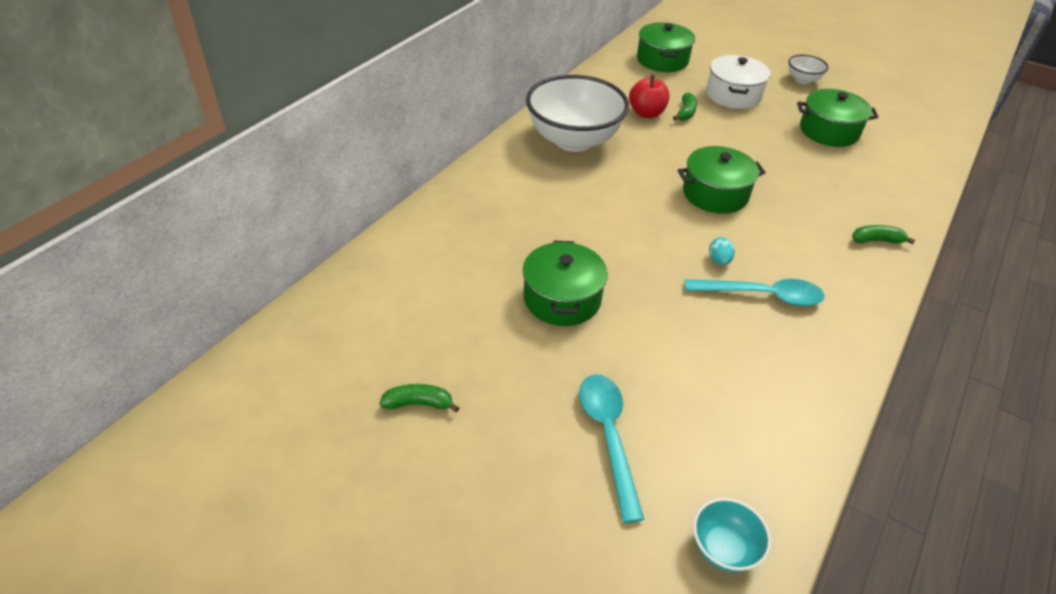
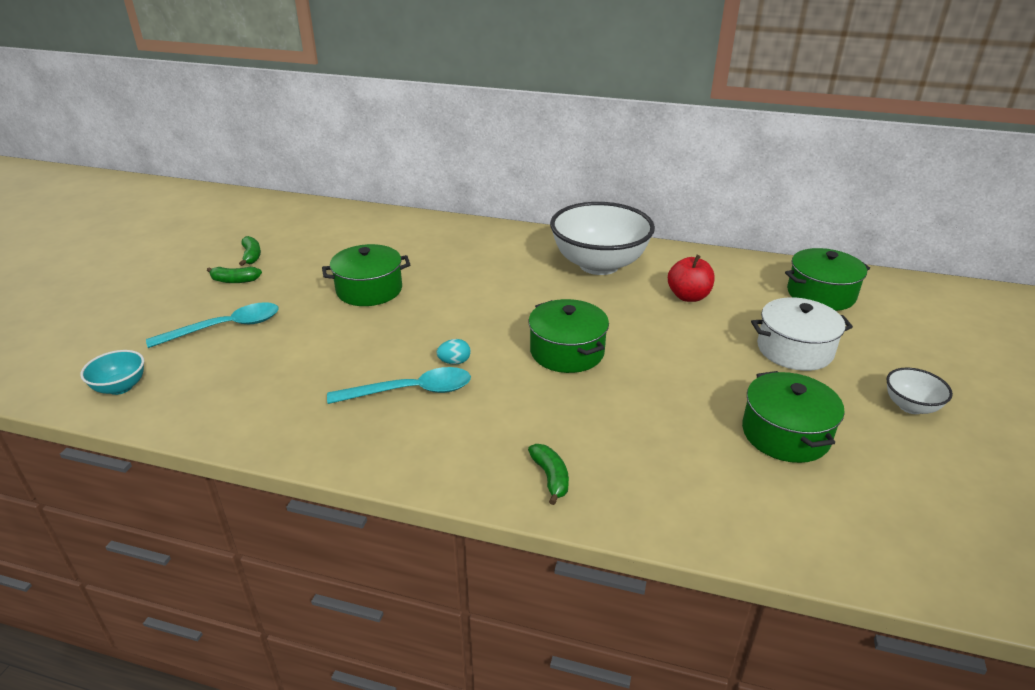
camera: 75 degrees right, 10 degrees down
green banana [673,92,697,121] -> green banana moved to [207,267,262,283]
turquoise spoon [684,279,824,306] -> turquoise spoon turned 90 degrees counterclockwise [327,367,471,404]

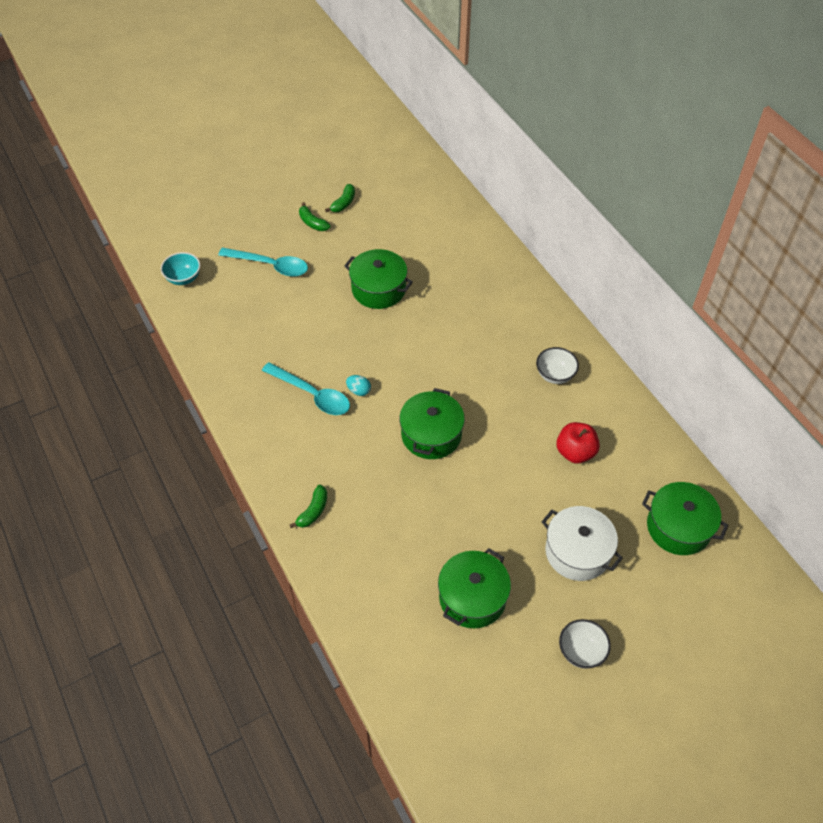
camera: 45 degrees right, 20 degrees up
white bowl [550,202,655,275] -> white bowl [536,347,579,384], size x0.45

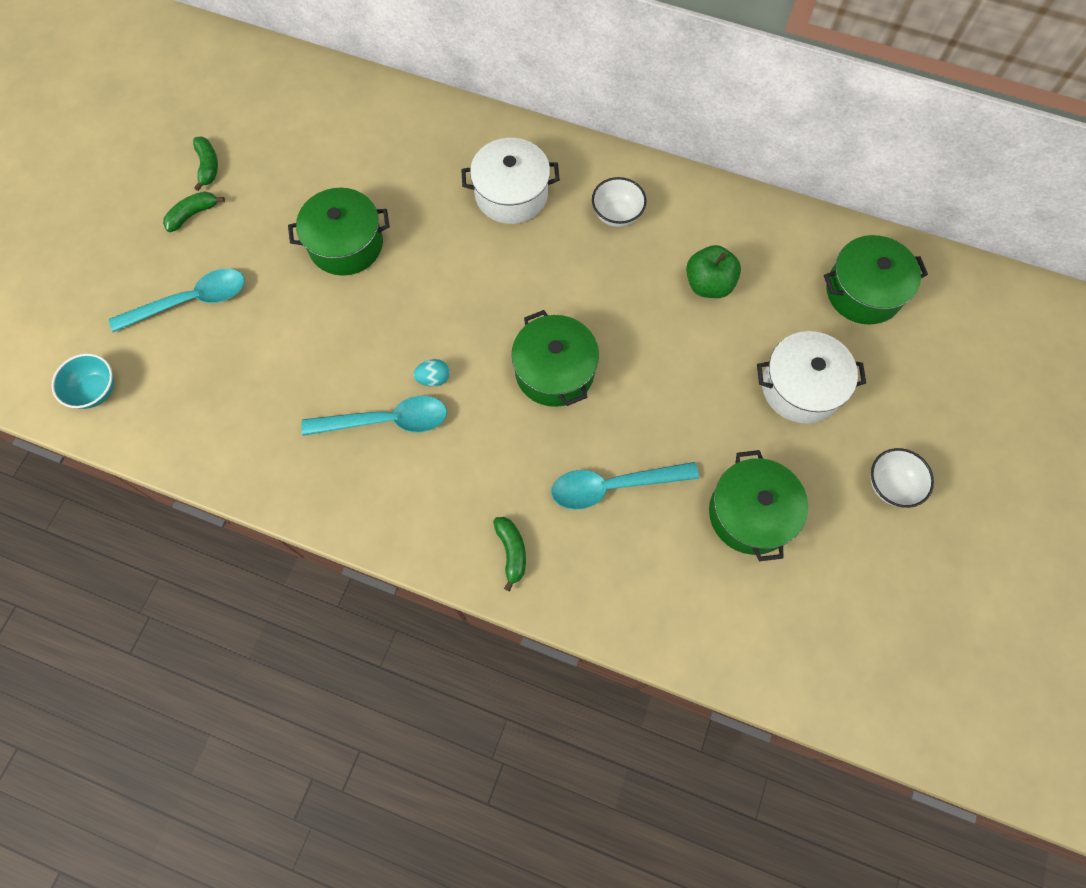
camera: 40 degrees left, 15 degrees up
green banana [299,202,331,231] -> green banana turned 135 degrees clockwise [163,191,225,232]
red apple [556,422,600,464] -> green apple [686,245,741,298]
none -> white pot [461,138,560,224]
none -> turquoise spoon [551,462,699,510]

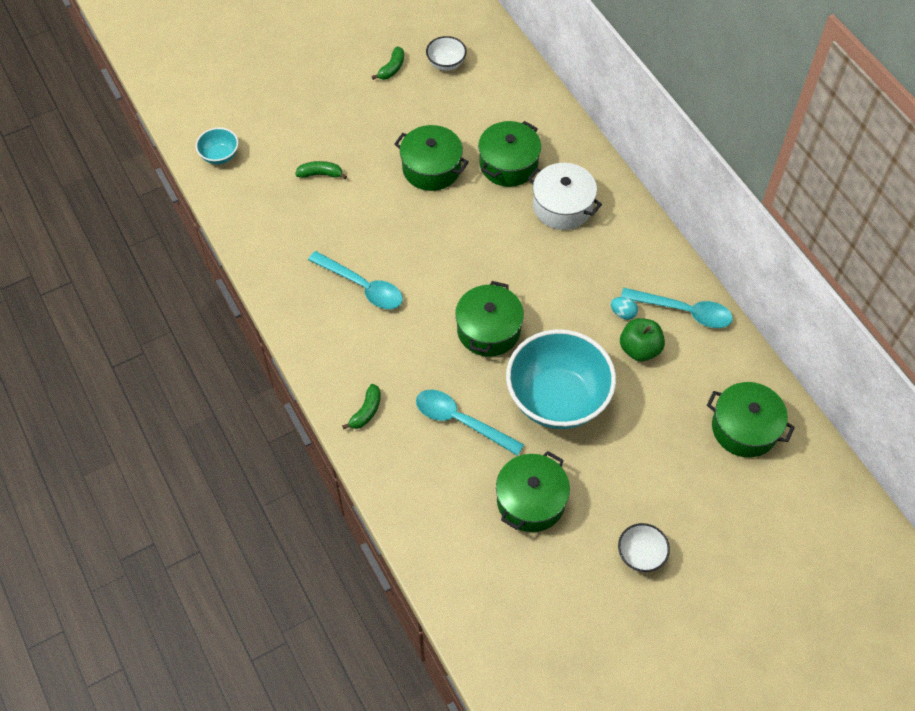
camera: 40 degrees right, 10 degrees down
turquoise spoon [109,269,245,332] -> turquoise spoon moved to [621,288,733,328]
green banana [163,191,225,232] -> green banana moved to [295,161,347,179]
turquoise egg [413,359,450,387] -> turquoise egg moved to [611,297,638,320]
white bowl [592,177,647,227] -> white bowl moved to [426,36,467,71]
white pot [757,331,866,424] -> none
none -> green pot [478,121,541,187]
none -> turquoise bowl [506,329,616,429]

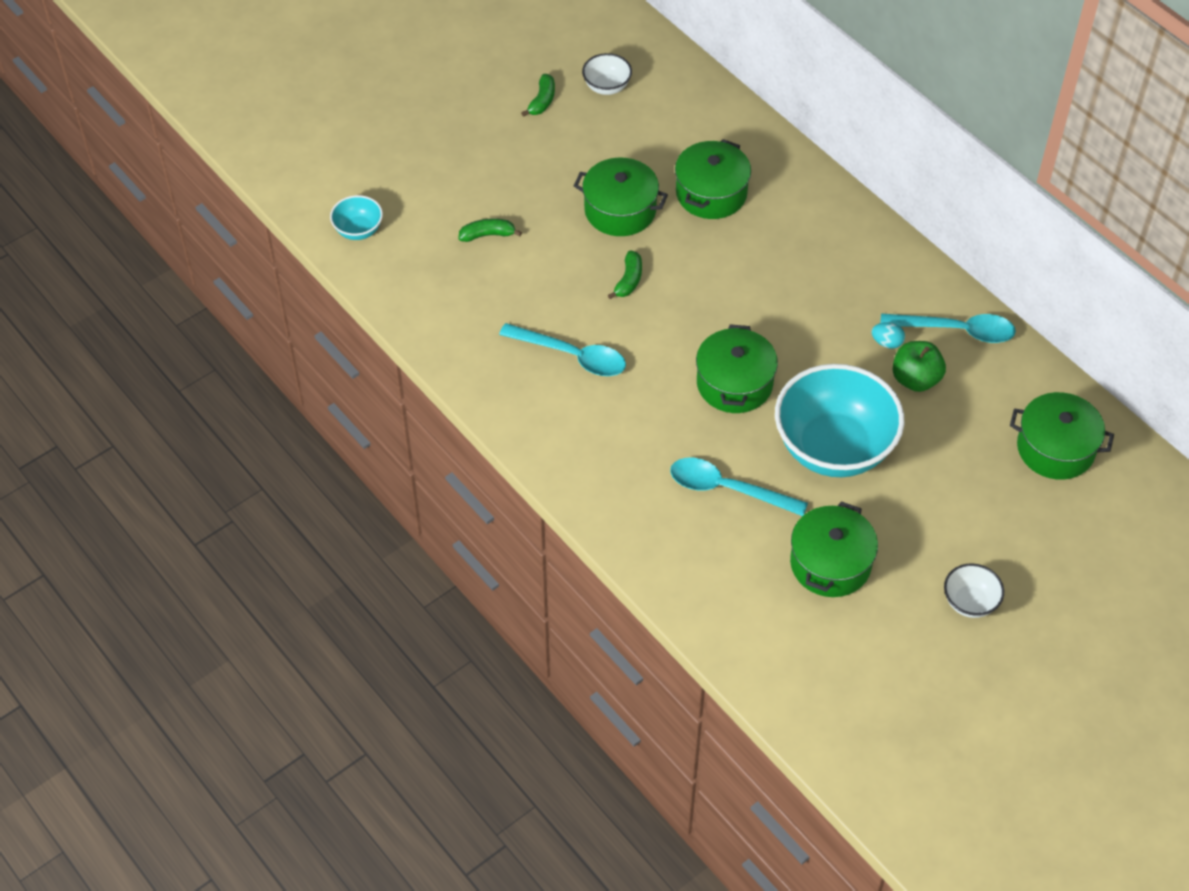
camera: 10 degrees left, 5 degrees down
green banana [342,384,381,429] -> green banana moved to [608,250,642,299]
white pot [528,163,602,230] -> none

